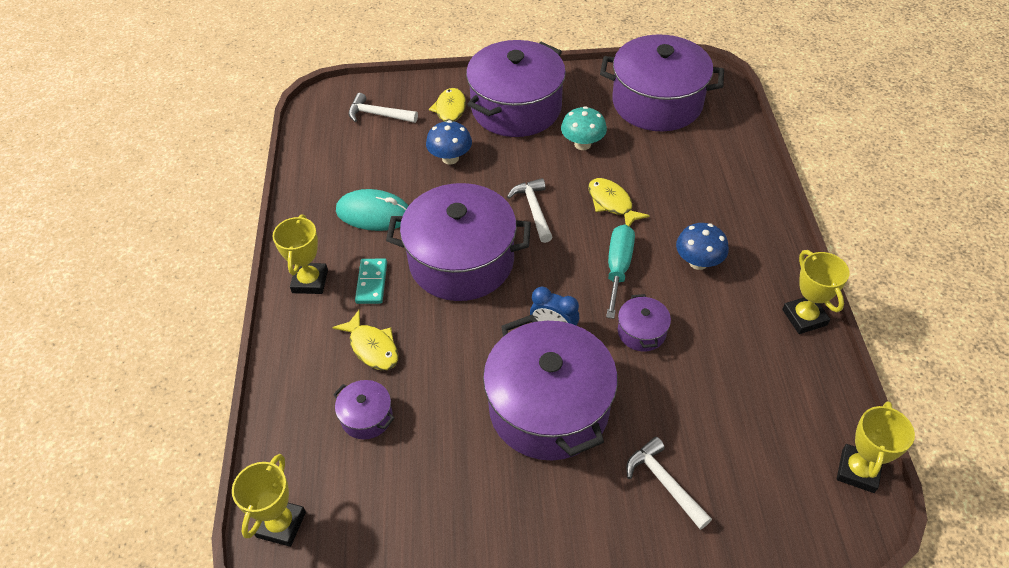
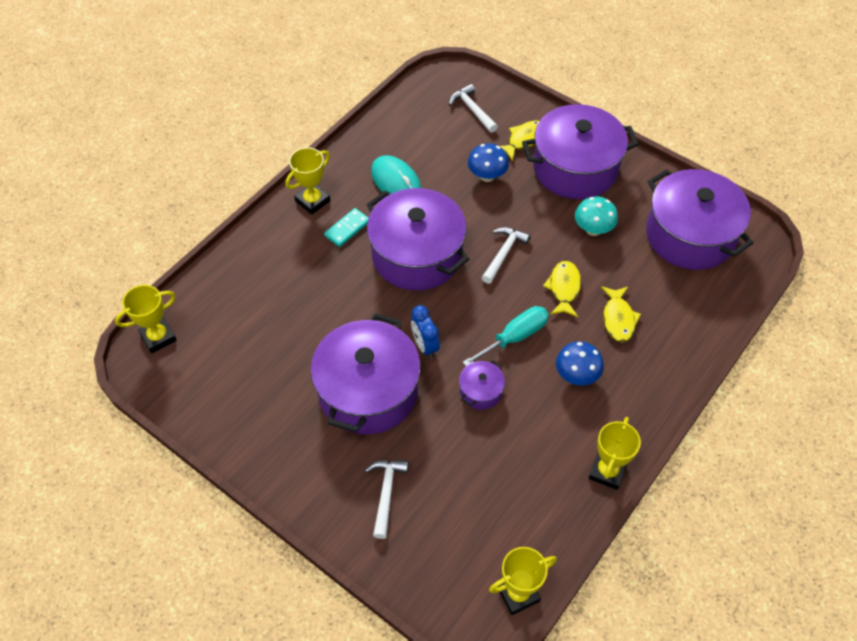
camera: 40 degrees right, 5 degrees up
yellow fish [332,310,399,370] -> yellow fish moved to [601,286,641,342]
purple pot [333,380,395,440] -> none

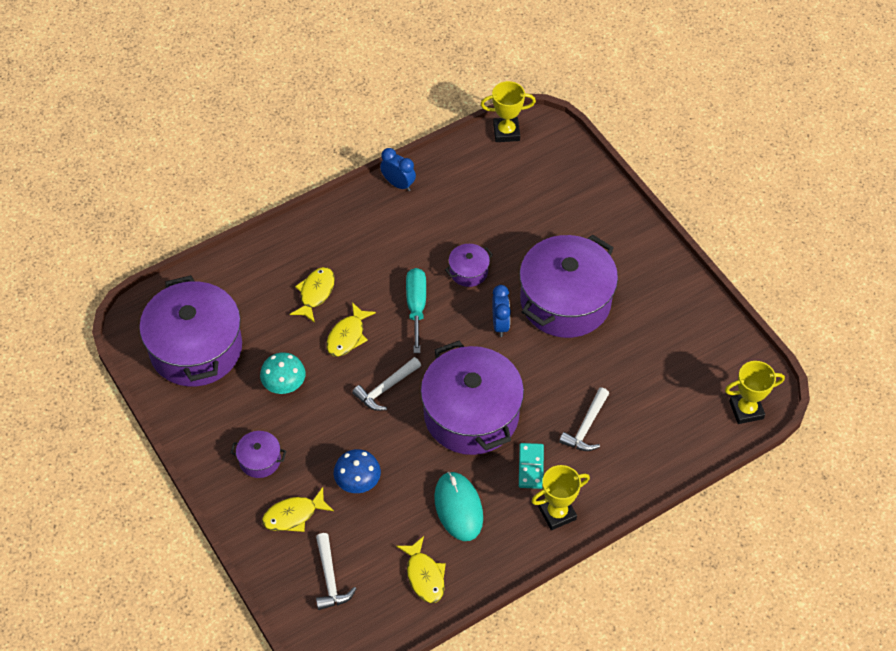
camera: 160 degrees left, 0 degrees up
turquoise domino [324,208,369,247] -> turquoise domino turned 60 degrees counterclockwise [519,443,544,489]
white hammer [365,460,409,539] -> white hammer moved to [559,388,609,451]
turquoise screwdriver [463,306,549,366] -> turquoise screwdriver turned 105 degrees clockwise [406,268,426,353]
purple pot [522,104,639,199] -> purple pot [230,431,286,478], size x0.43
blue mushroom [556,341,604,385] -> none
yellow trophy [589,417,641,490] -> blue clock [380,148,416,191]
none -> yellow fish [396,536,446,603]

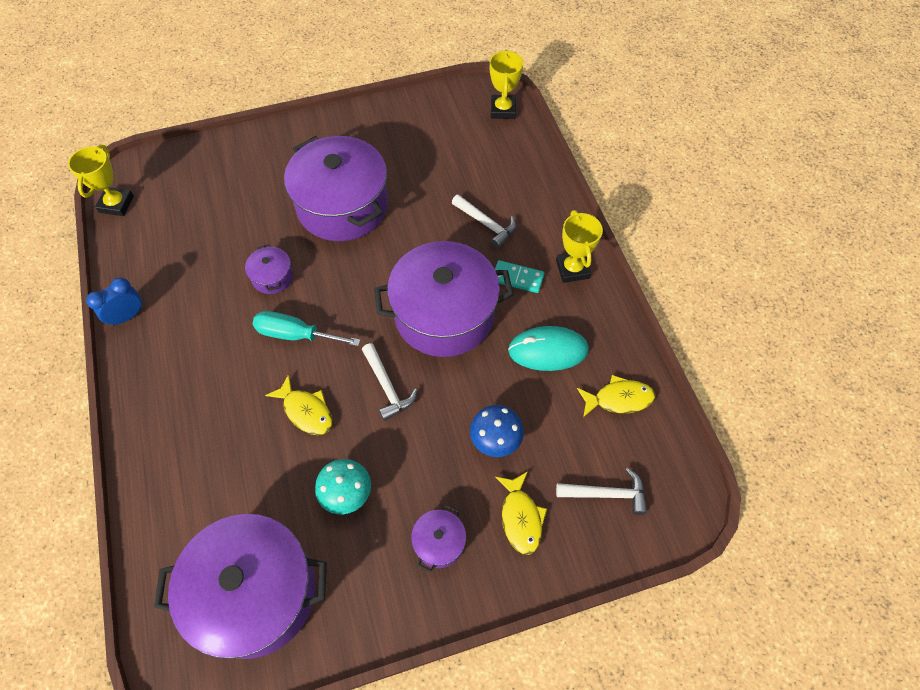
camera: 75 degrees left, 5 degrees up
yellow fish [290,267,335,323] -> none
blue clock [492,285,511,337] -> none

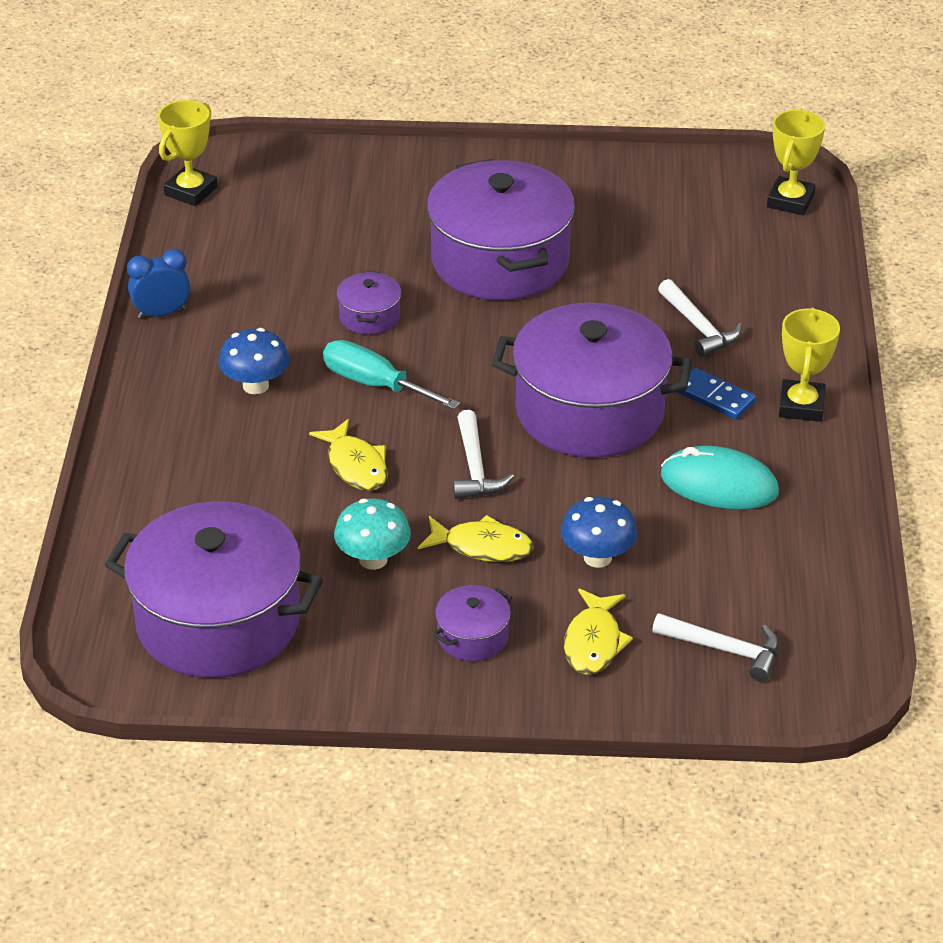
camera: 20 degrees right, 20 degrees down
turquoise domino [495,260,544,293] -> blue domino [677,368,756,419]
yellow fish [577,375,655,417] -> yellow fish moved to [418,515,533,562]
none -> blue mushroom [219,328,289,395]

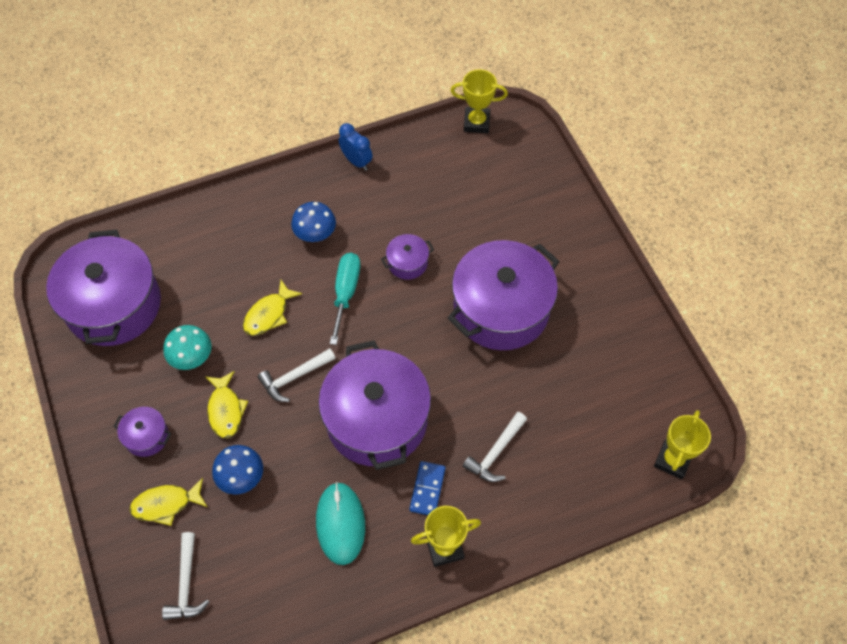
camera: 65 degrees right, 20 degrees up
yellow trophy [767,110,825,215] -> yellow trophy turned 60 degrees counterclockwise [654,410,711,479]

